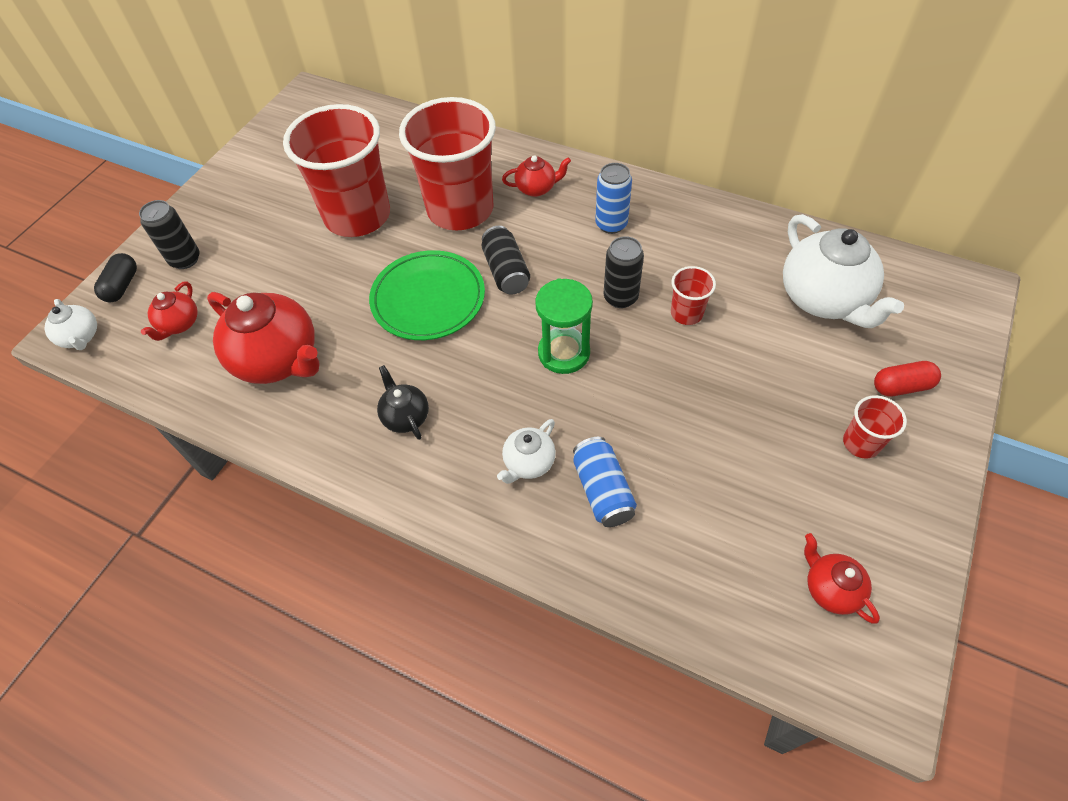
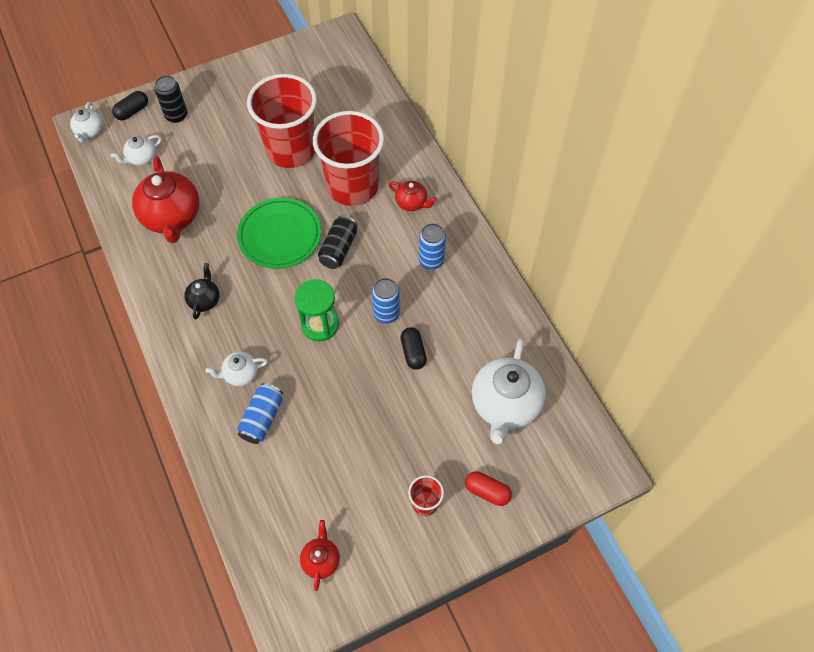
camera: 35 degrees right, 5 degrees up
red teapot [141,281,198,341] -> white teapot [111,135,161,166]
black can [604,236,644,308] -> blue can [372,278,400,324]
red cup [671,266,716,325] -> black capsule [401,327,427,370]

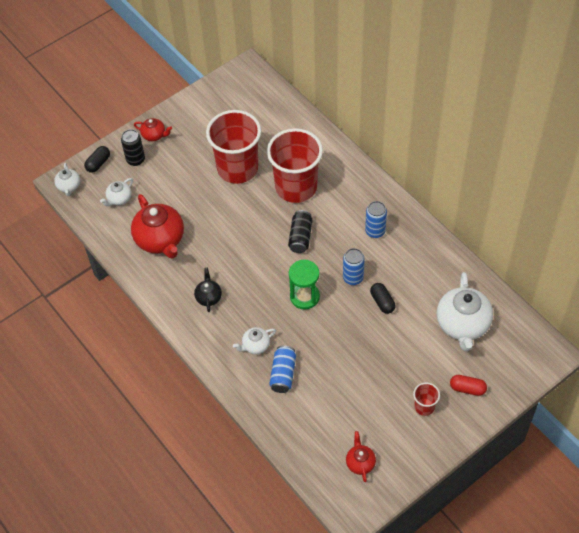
camera: 10 degrees left, 5 degrees down
green plate [237,198,321,269] -> none
red teapot [389,181,437,211] -> red teapot moved to [134,118,172,141]

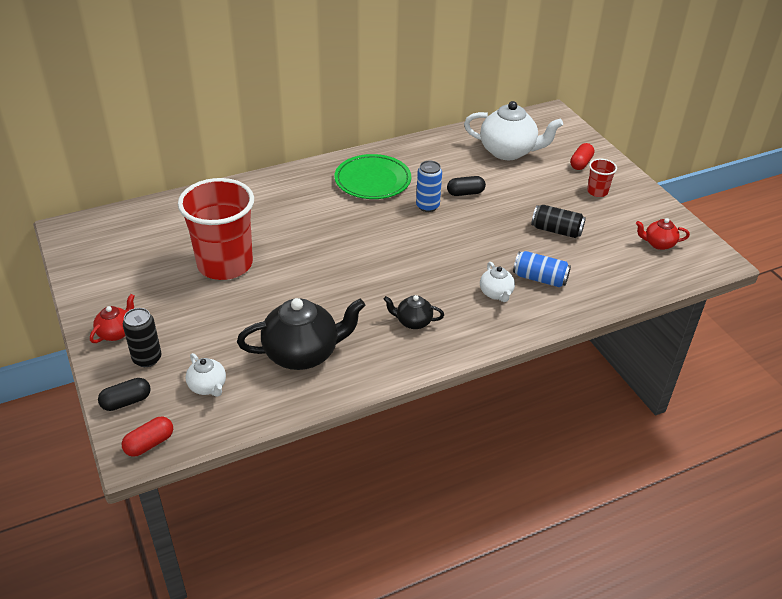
camera: 80 degrees left, 15 degrees down
white teapot [54,163,80,196] -> red capsule [122,417,173,457]
black capsule [84,146,110,173] -> black capsule turned 75 degrees counterclockwise [98,378,151,411]
red teapot [131,194,184,259] -> black teapot [237,298,365,370]
red cup [267,128,323,203] -> none
black can [288,210,313,253] -> black can moved to [531,205,586,238]
green hourglass [289,260,320,310] -> none
blue can [365,201,387,238] -> green plate [335,154,411,199]

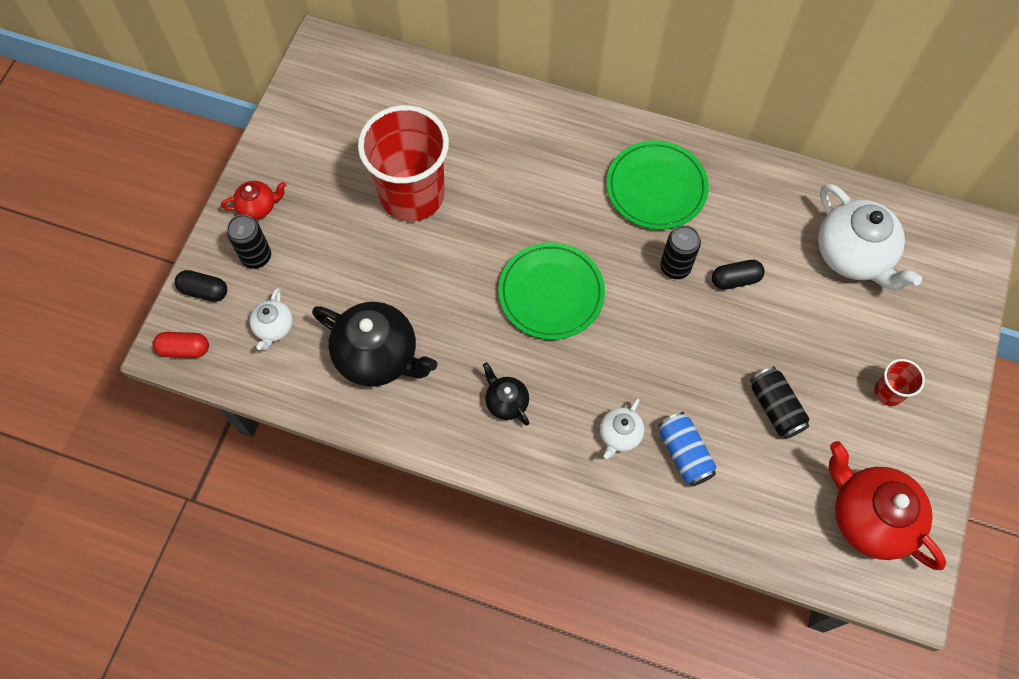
camera: 45 degrees right, 25 degrees up
blue can [416,161,442,212] -> black can [660,225,701,279]
black capsule [447,176,486,196] -> black capsule turned 45 degrees counterclockwise [712,260,765,290]
red capsule [570,143,595,170] -> none
red teapot [636,218,690,250] -> red teapot [829,441,946,570], size x1.99
none -> green plate [498,242,605,340]

